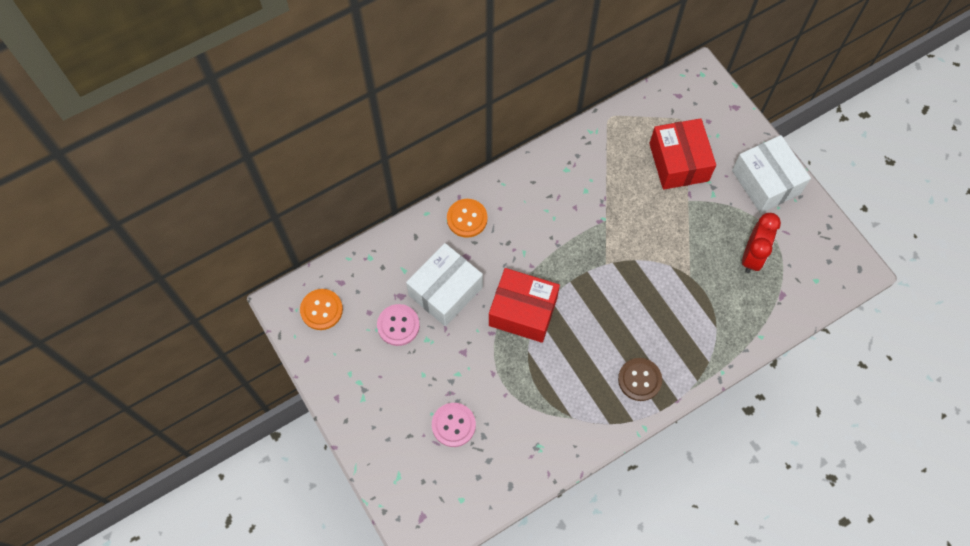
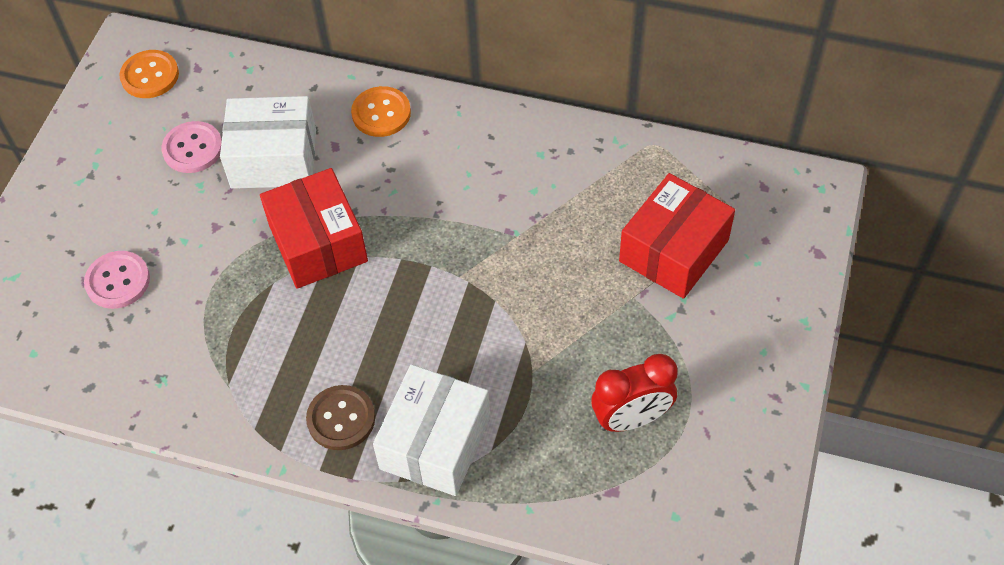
camera: 50 degrees right, 10 degrees down
white box [732,135,811,213] -> white box moved to [373,364,490,496]

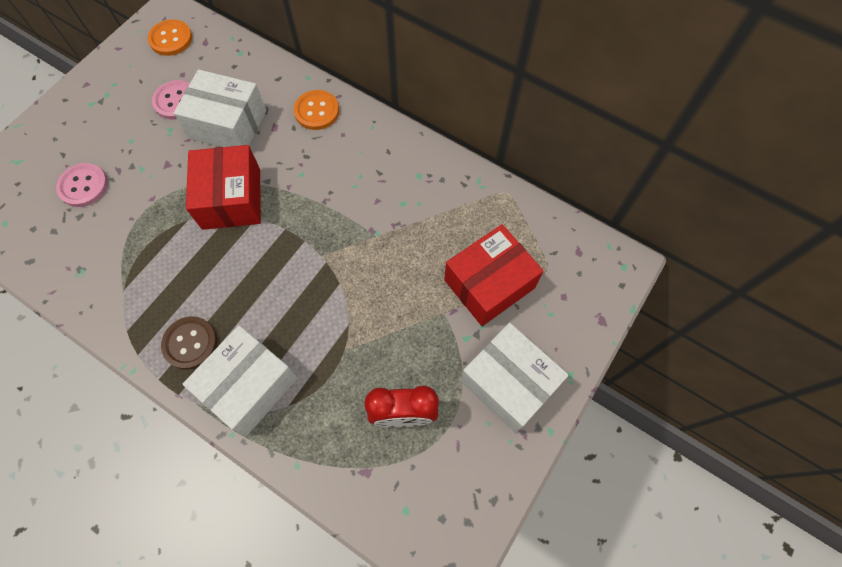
camera: 15 degrees right, 10 degrees up
none -> white box [460,323,569,433]

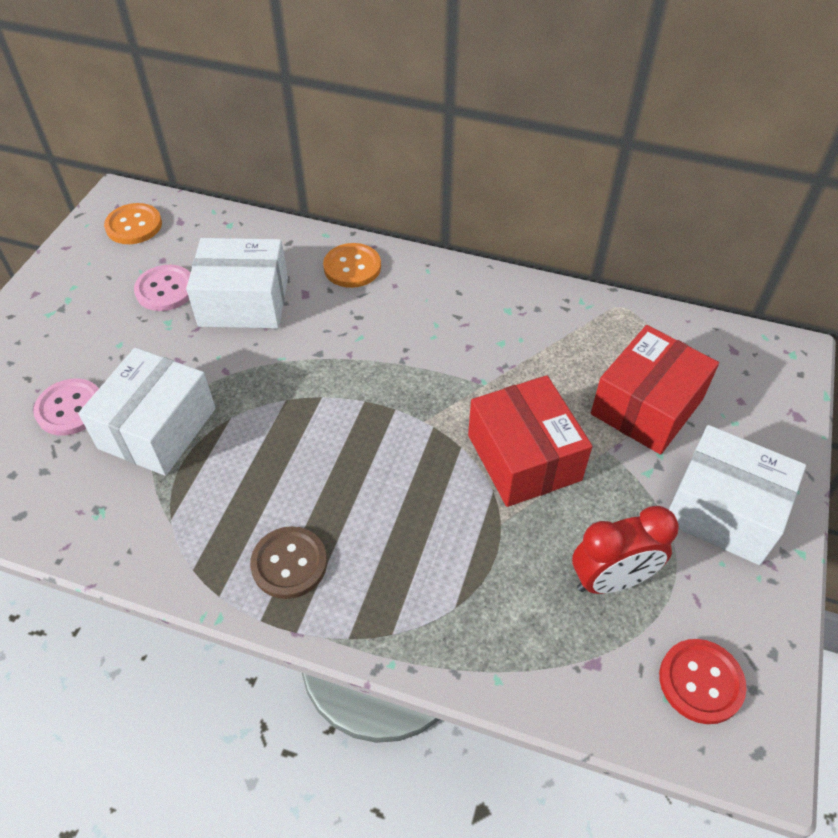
camera: 15 degrees left, 15 degrees down
white box [182,325,298,436] -> white box moved to [78,347,216,476]
red box [186,145,261,230] -> red box moved to [468,375,592,507]
none -> red button [659,639,747,724]

